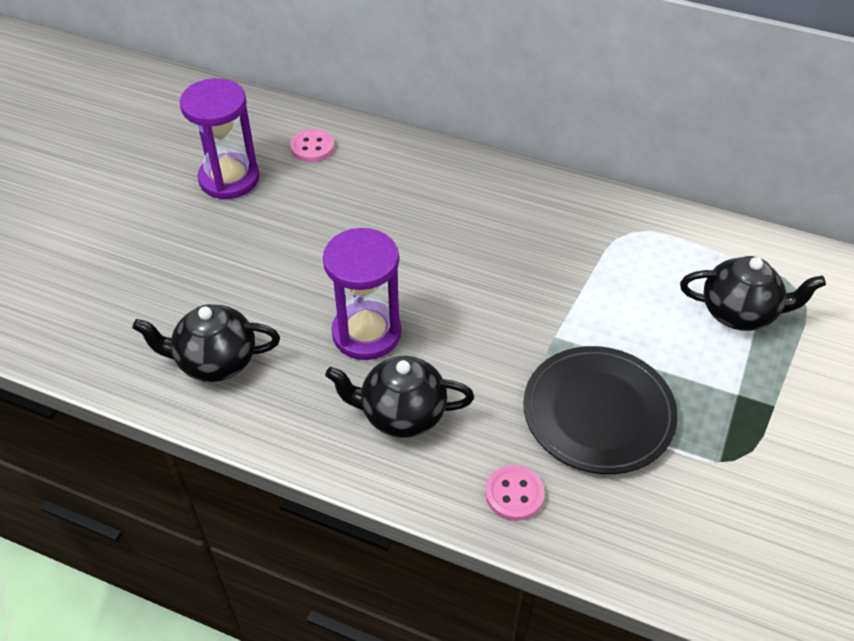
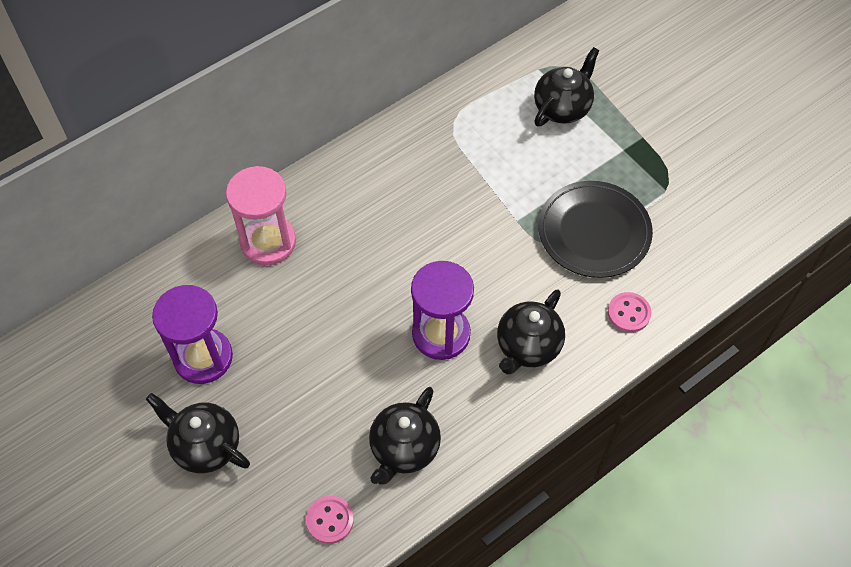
camera: 60 degrees left, 10 degrees up
pink button [290,129,334,162] -> pink button moved to [306,496,354,544]
none -> black teapot [146,393,250,473]
none -> pink hourglass [226,166,296,266]

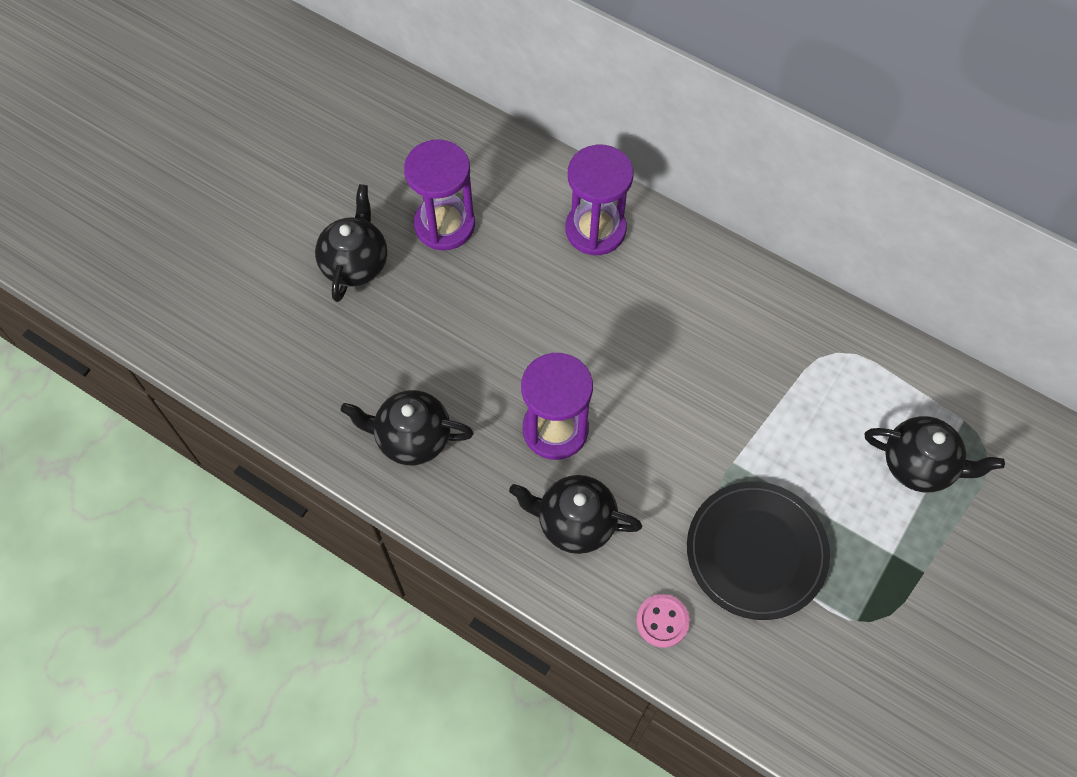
camera: 70 degrees right, 5 degrees up
pink hourglass [226,166,296,266] -> purple hourglass [566,145,633,255]
pink button [306,496,354,544] -> none

